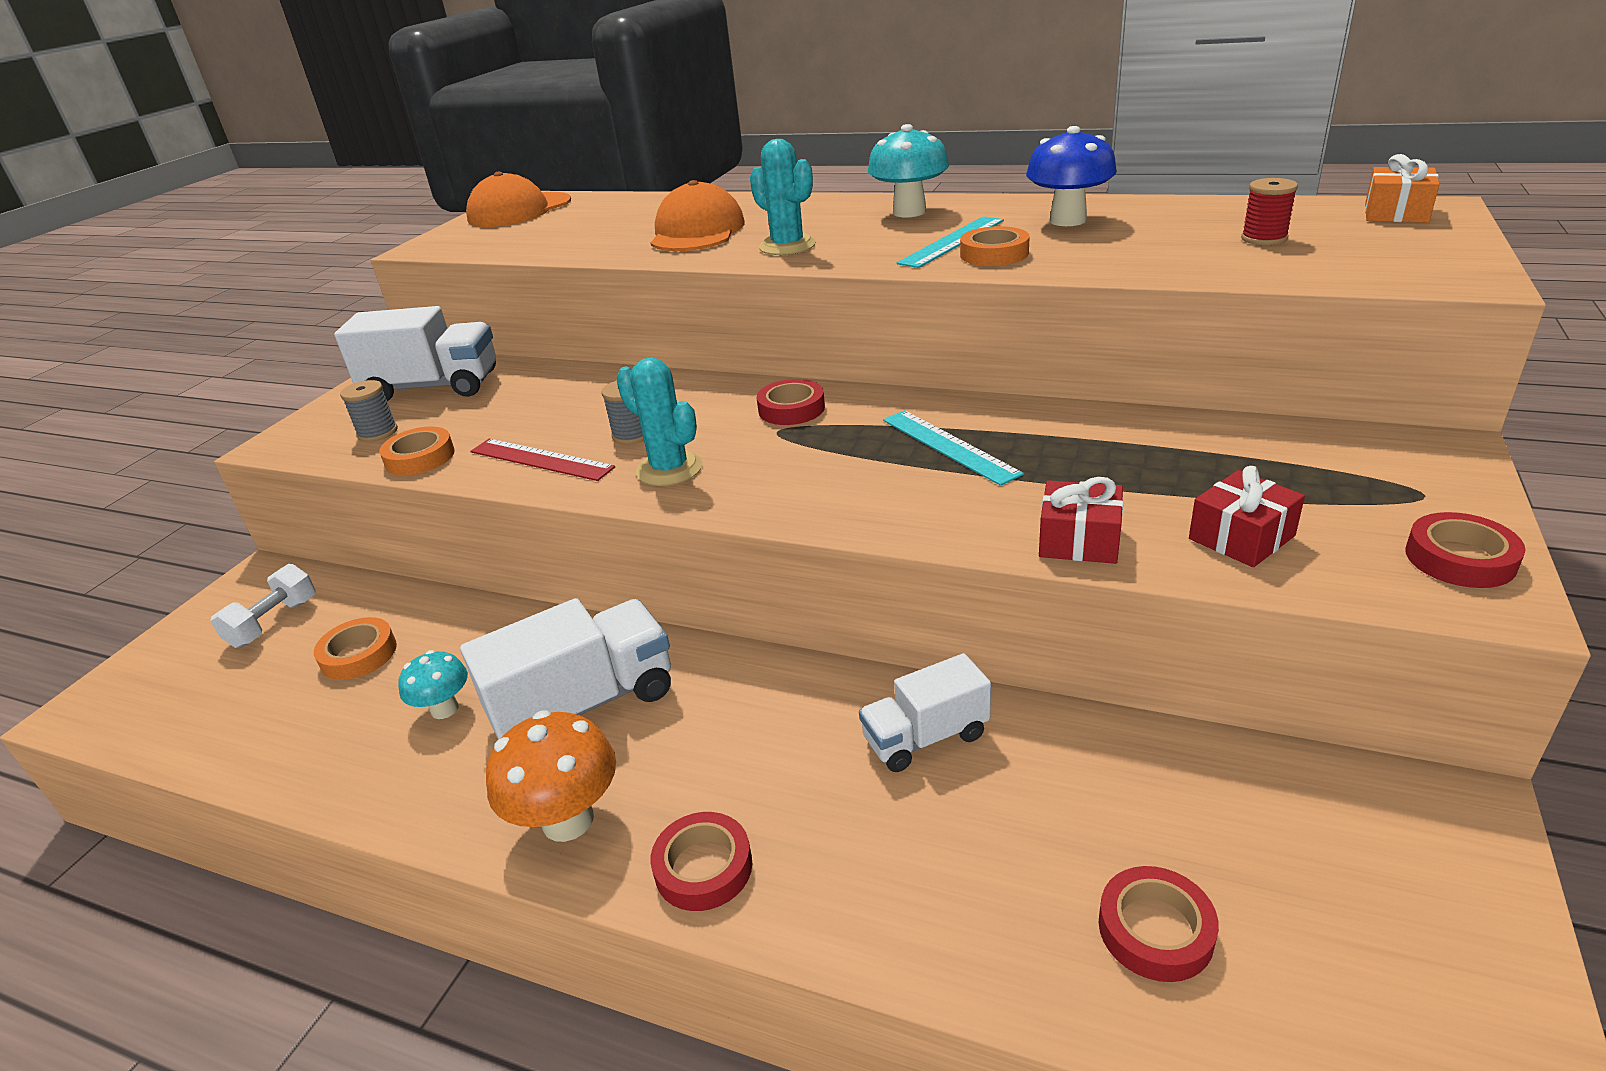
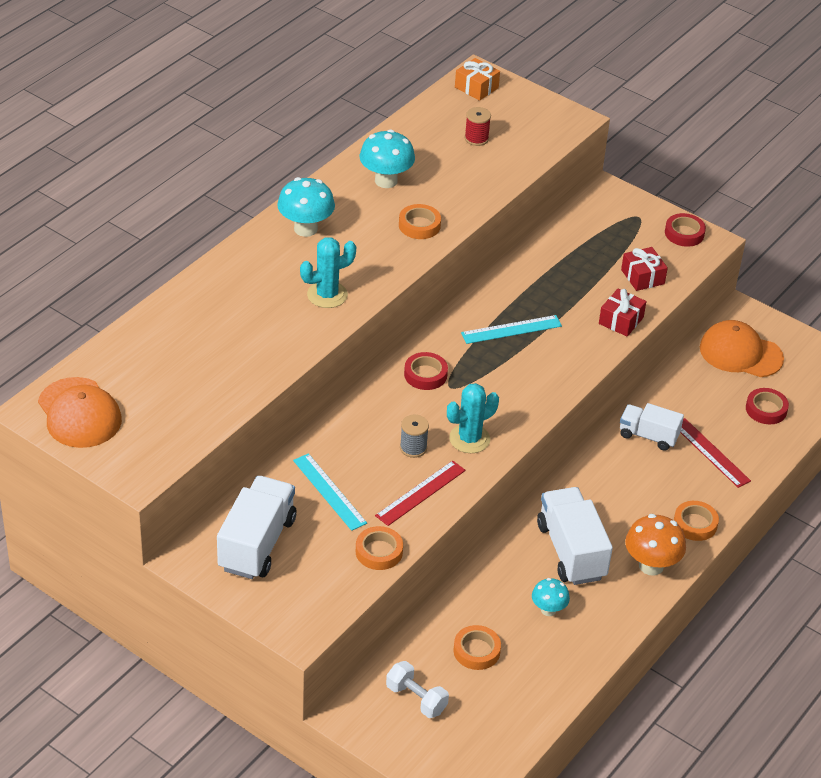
camera: 80 degrees left, 10 degrees up
grey spool [340,380,398,442] -> none
red tape [650,812,752,911] -> orange tape [674,501,719,541]
orange cap [651,180,745,251] -> orange cap moved to [700,320,784,377]
white truck [859,653,991,772] -> white truck turned 120 degrees clockwise [620,403,684,451]
turquoise ruler [897,216,1004,268] -> turquoise ruler moved to [293,453,367,531]
blue mushroom [1026,126,1117,226] -> turquoise mushroom [360,129,415,188]
none -> red ruler [680,418,751,488]

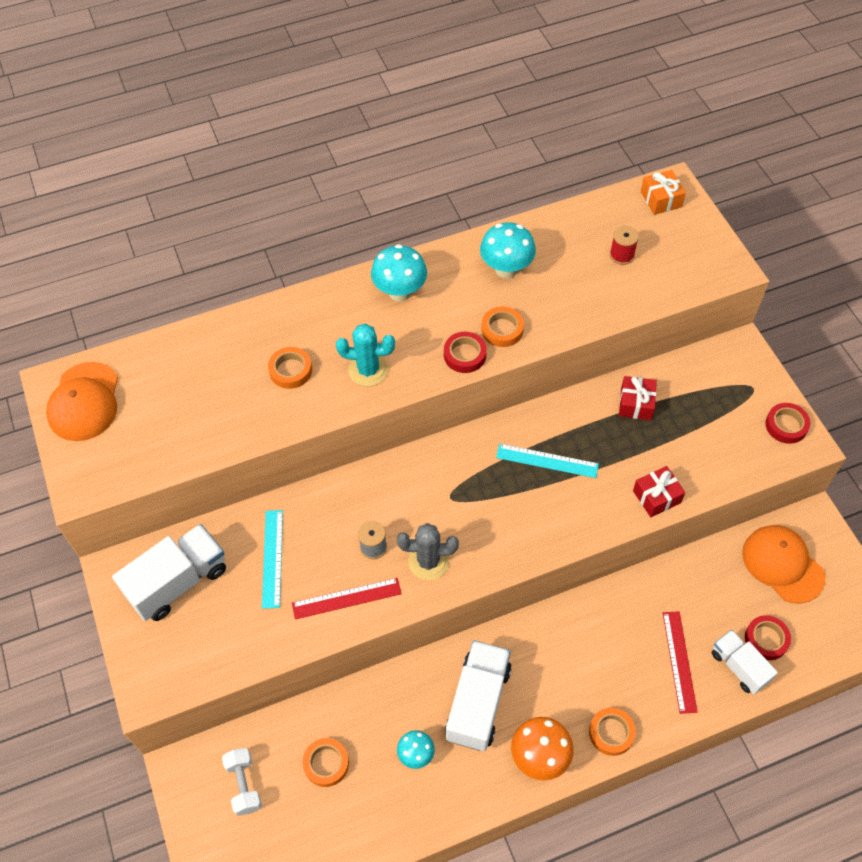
camera: 35 degrees right, 15 degrees up
orange tape [356,526,403,570] -> orange tape moved to [268,347,312,389]
red tape [404,352,448,390] -> red tape moved to [444,332,487,373]
turquoise cactus [447,383,499,453] -> grey cactus [397,523,459,580]
white truck [620,403,684,451] -> white truck moved to [712,630,778,694]
red gift [621,247,668,291] -> red gift moved to [619,376,657,420]

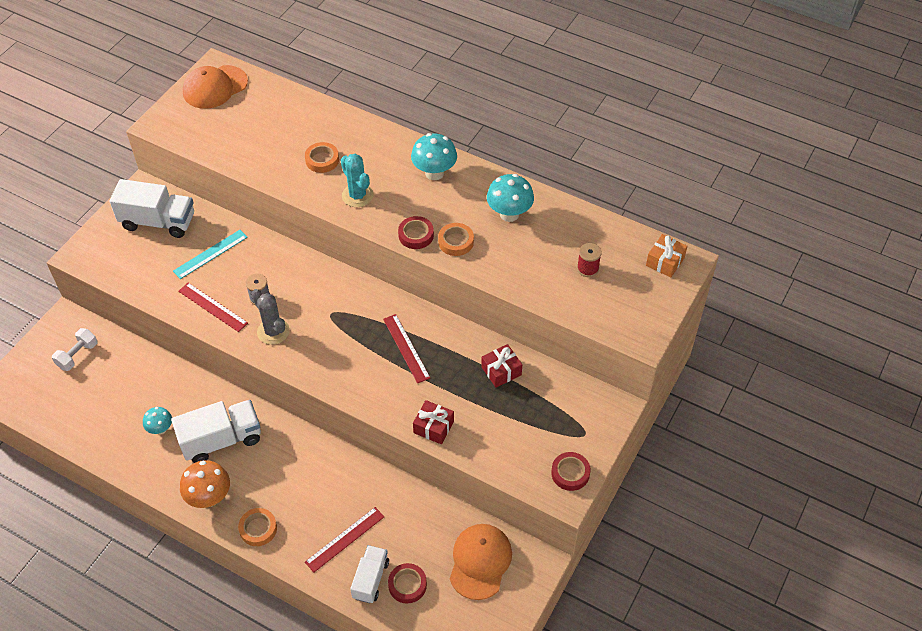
camera: 50 degrees right, 5 degrees down
orange tape [303,738,349,787] -> none
turquoise ruler [496,444,599,478] -> red ruler [383,314,430,383]

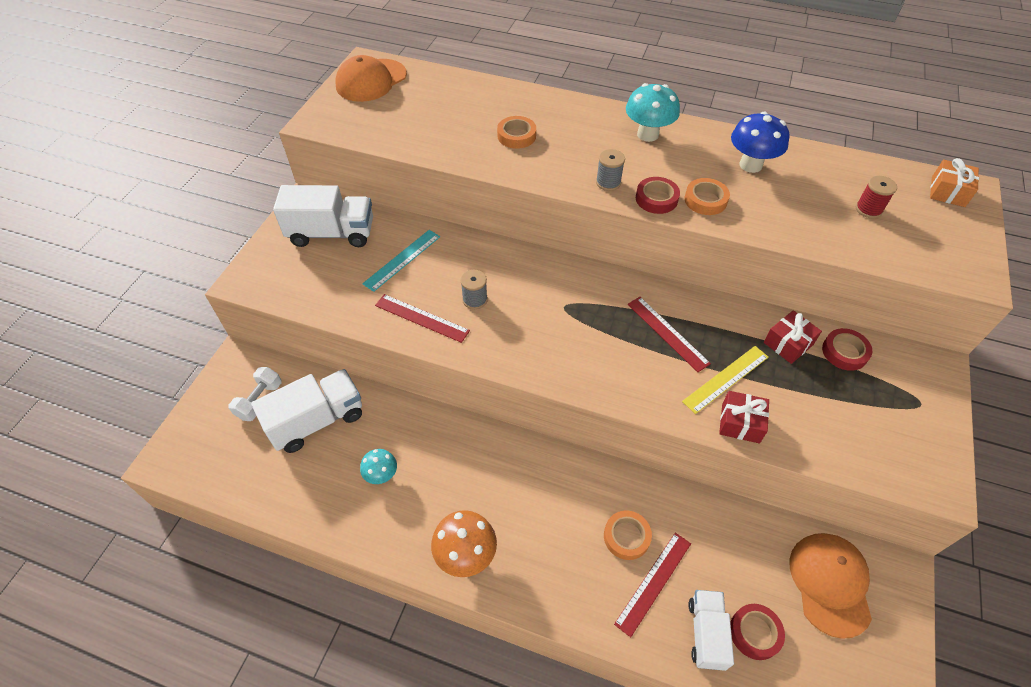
camera: 10 degrees left, 0 degrees up
white truck [171,400,261,463] -> white truck moved to [251,369,362,453]
orange tape [238,508,277,546] -> orange tape moved to [604,510,652,560]
grey cactus [251,289,290,345] -> none
turquoise cactus [341,154,374,207] -> none
turquoise mushroom [487,174,534,222] -> blue mushroom [731,112,789,173]
red tape [551,452,591,491] -> red tape moved to [822,328,873,371]
none -> grey spool [596,149,625,191]
none -> yellow ruler [682,346,768,414]

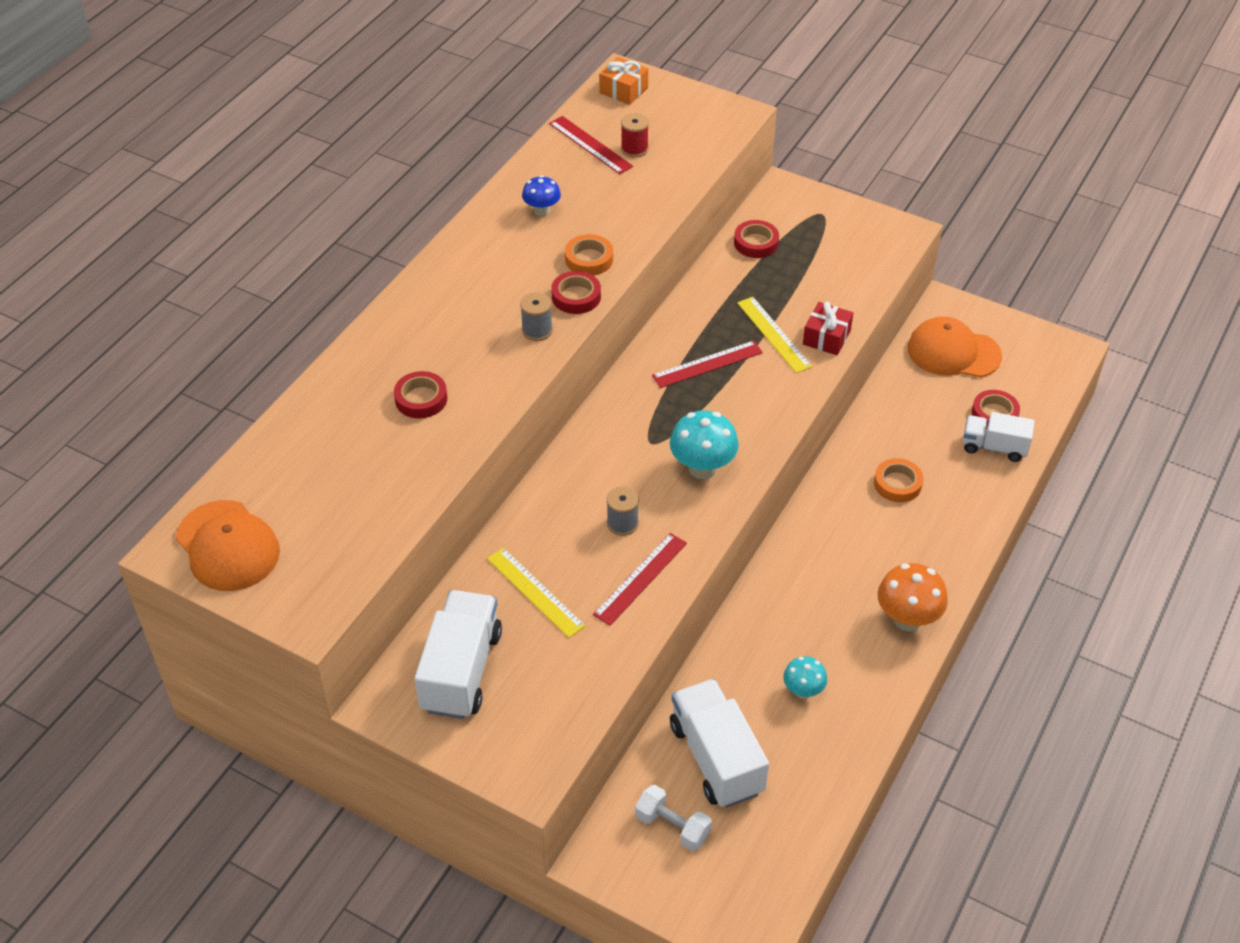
camera: 80 degrees left, 5 degrees down
turquoise ruler [362,230,440,292] -> yellow ruler [487,547,586,638]
orange tape [497,116,536,149] -> red tape [394,371,447,418]
red ruler [614,533,691,637] -> red ruler moved to [549,116,633,174]
turquoise mushroom [626,83,680,142] -> turquoise mushroom moved to [670,410,739,479]
blue mushroom [731,112,789,173] -> blue mushroom [522,175,561,217], size x0.61
red gift [764,310,822,364] -> none

